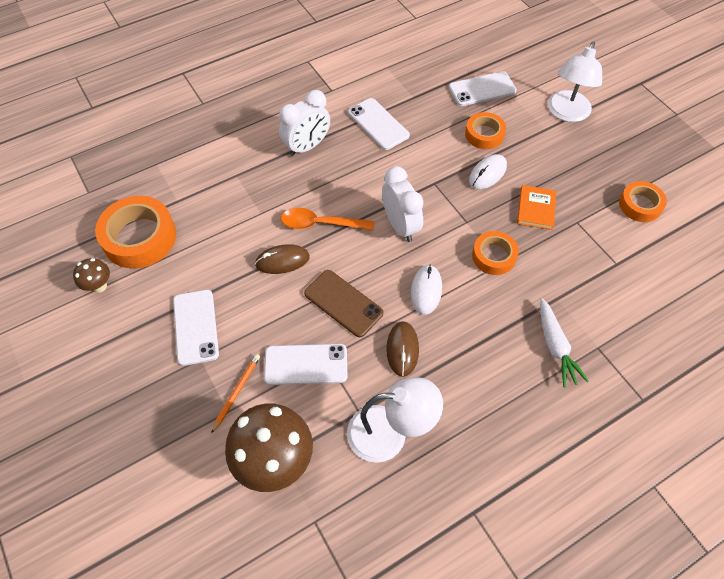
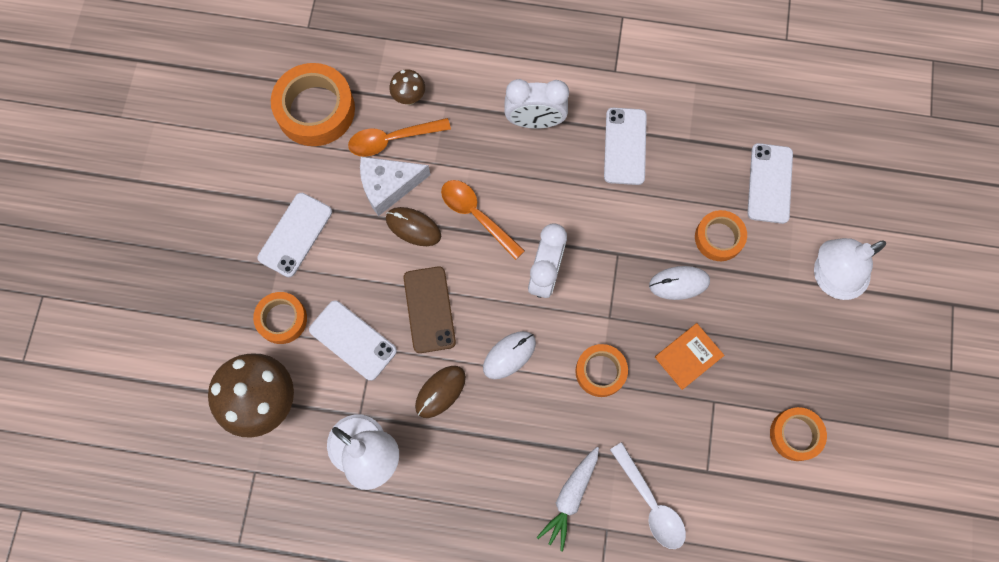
camera: 40 degrees right, 15 degrees up
brown mushroom [73,258,110,293] -> brown mushroom moved to [389,69,425,105]
orange pencil [211,354,260,433] -> orange tape [253,292,307,344]
white phone [449,71,517,106] -> white phone turned 75 degrees clockwise [747,143,793,224]
none -> orange spoon [348,118,451,157]
none -> white cheese [360,157,430,216]
none -> white spoon [610,442,686,549]

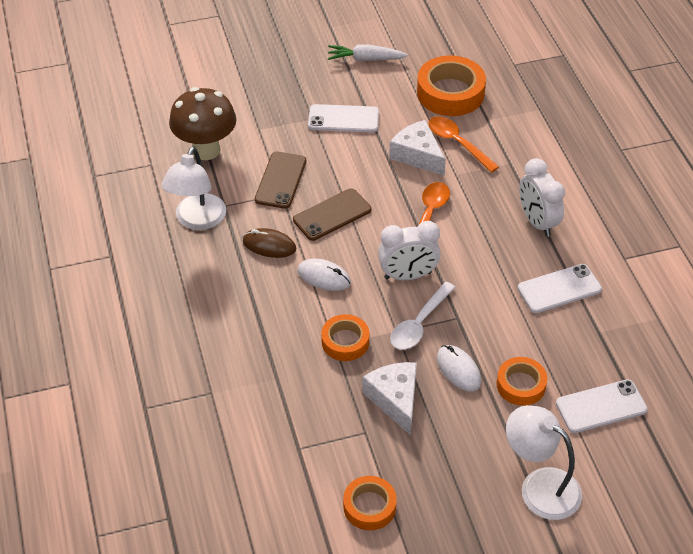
camera: 65 degrees right, 25 degrees down
orange tape [253,292,307,344] -> none
white phone [309,300,397,381] -> brown phone [255,151,306,209]
brown mouse [386,207,441,246] -> none
brown mushroom [389,69,425,105] -> none
white carrot [536,447,599,552] -> white carrot moved to [328,44,408,61]
white spoon [610,442,686,549] -> white spoon moved to [390,282,456,350]
orange book [655,323,724,390] -> white cheese [362,362,417,435]

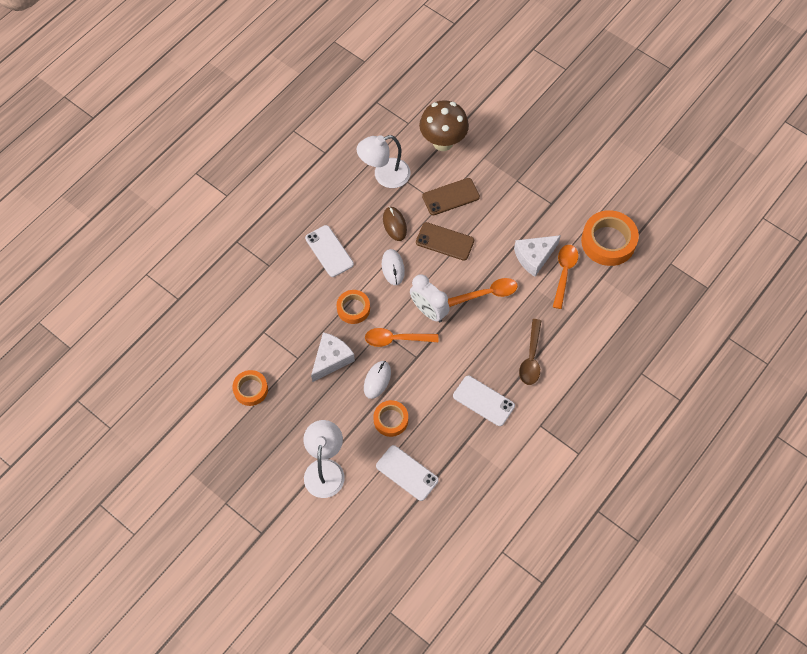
camera: 55 degrees right, 15 degrees up
white phone [308,104,379,133] -> white phone moved to [305,225,354,277]
white carrot [328,44,408,61] -> none
white cheese [389,120,446,175] -> white cheese turned 135 degrees counterclockwise [514,235,561,277]
white spoon [390,282,456,350] -> orange spoon [365,328,438,347]
white clock [519,158,565,237] -> brown spoon [519,319,541,385]

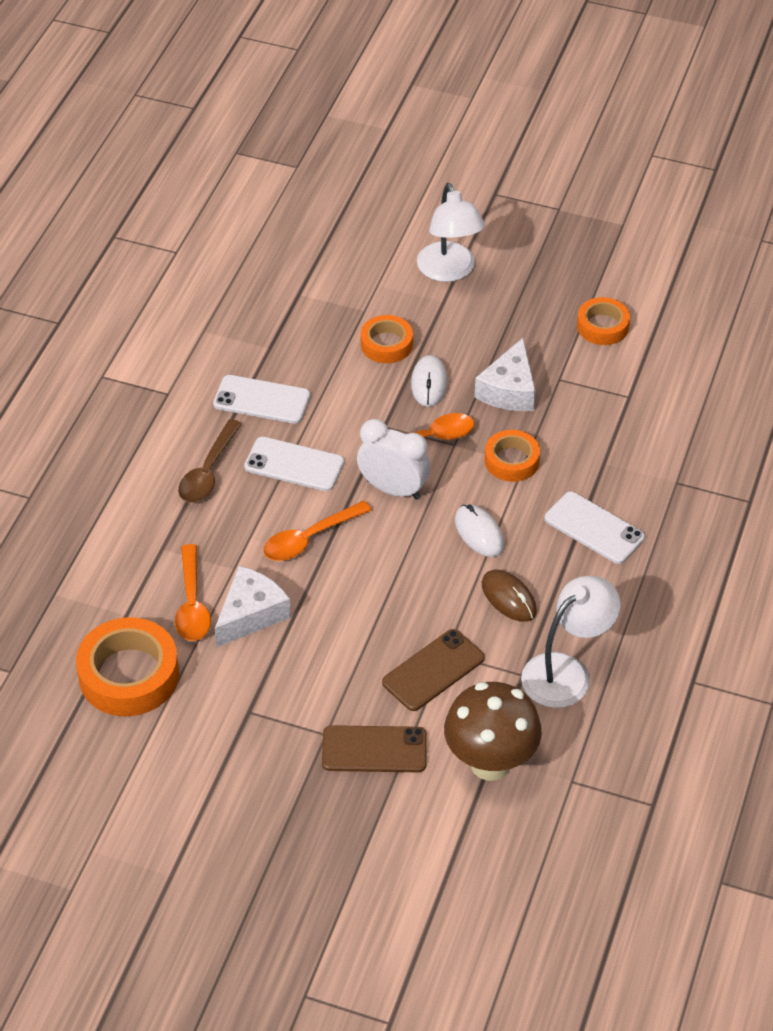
camera: 160 degrees right, 15 degrees down
white phone [376,445,439,501] -> white phone moved to [244,437,344,491]
brown phone [416,222,474,261] -> brown phone moved to [322,725,427,772]
brown spoon [519,319,541,385] -> brown spoon turned 150 degrees counterclockwise [178,419,242,503]

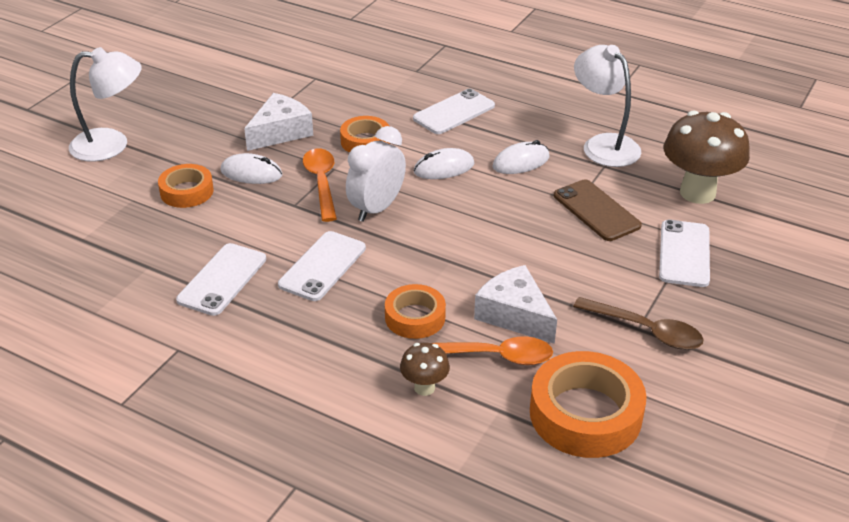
camera: 80 degrees left, 10 degrees down
brown spoon [178,419,242,503] -> brown spoon moved to [573,297,704,350]
orange spoon [263,501,372,561] -> none
brown phone [322,725,427,772] -> white phone [659,220,710,287]
white cheese [474,338,536,411] -> white cheese turned 75 degrees counterclockwise [244,93,313,151]
brown mouse [482,570,537,622] -> white mouse [492,140,549,174]
orange tape [577,297,630,345] -> orange tape moved to [385,284,446,339]
none -> brown mushroom [400,343,450,396]

